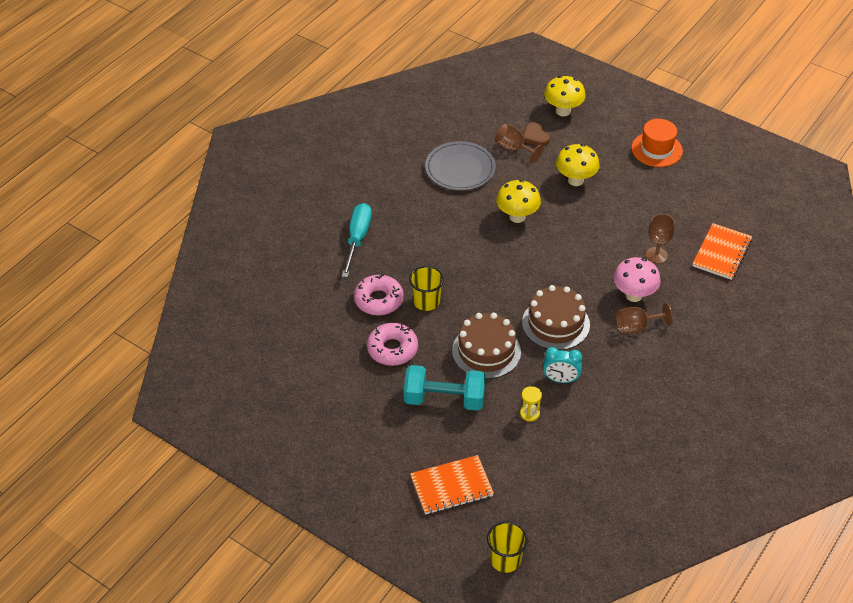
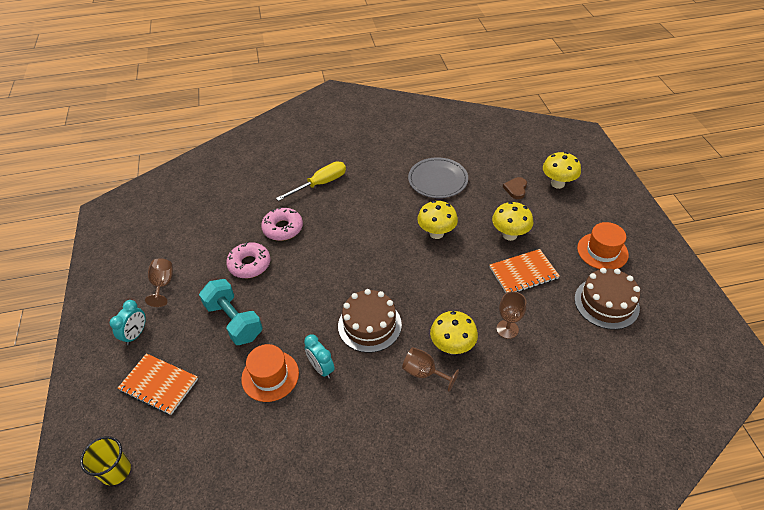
camera: 45 degrees right, 0 degrees up
turquoise screwdriver [342,203,372,278] -> yellow screwdriver [276,161,346,201]
yellow cup [409,266,444,311] -> none
brown cake [452,313,521,379] -> brown cake moved to [574,268,640,330]
brown goblet [495,124,543,163] -> brown goblet moved to [145,258,173,307]
yellow hourglass [520,386,542,422] -> orange hat [241,344,299,402]
pink mushroom [613,257,661,302] -> yellow mushroom [430,311,478,354]
orange notebook [692,223,752,280] -> orange notebook moved to [490,249,560,293]
none -> turquoise clock [110,300,146,345]

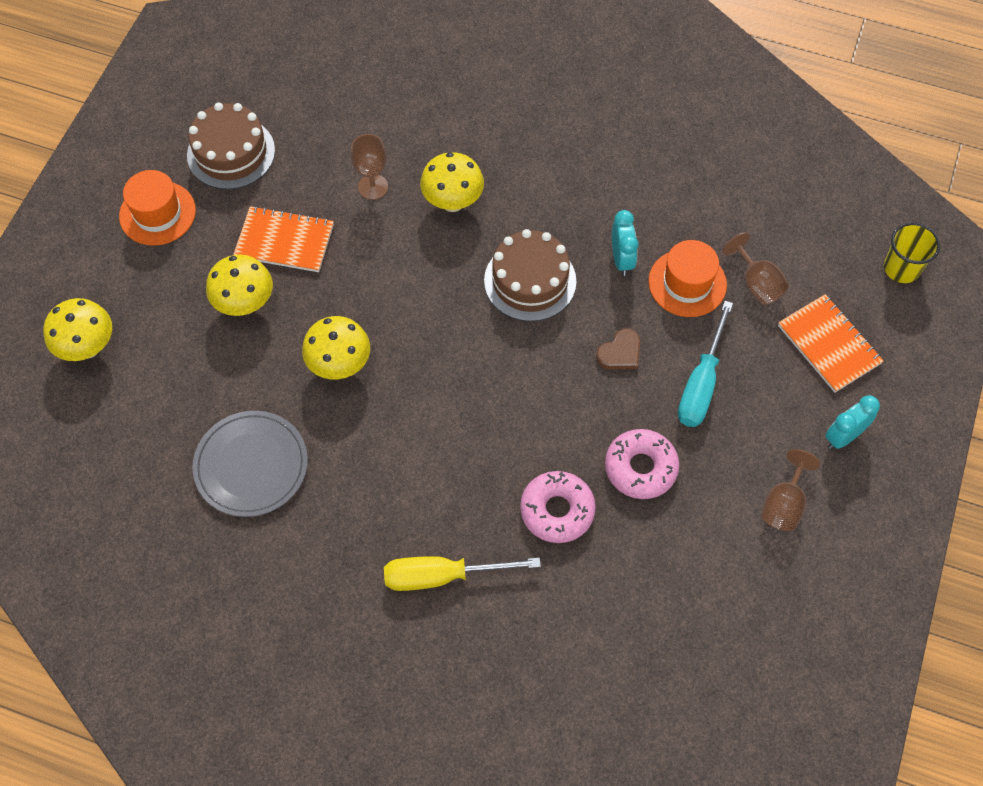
camera: 150 degrees left, 15 degrees up
turquoise dumbbell [199,279,263,345] -> turquoise screwdriver [678,301,733,427]
brown goblet [402,347,459,392] -> brown goblet moved to [723,232,789,305]
brown heart [503,177,527,199] -> brown heart moved to [596,328,640,369]

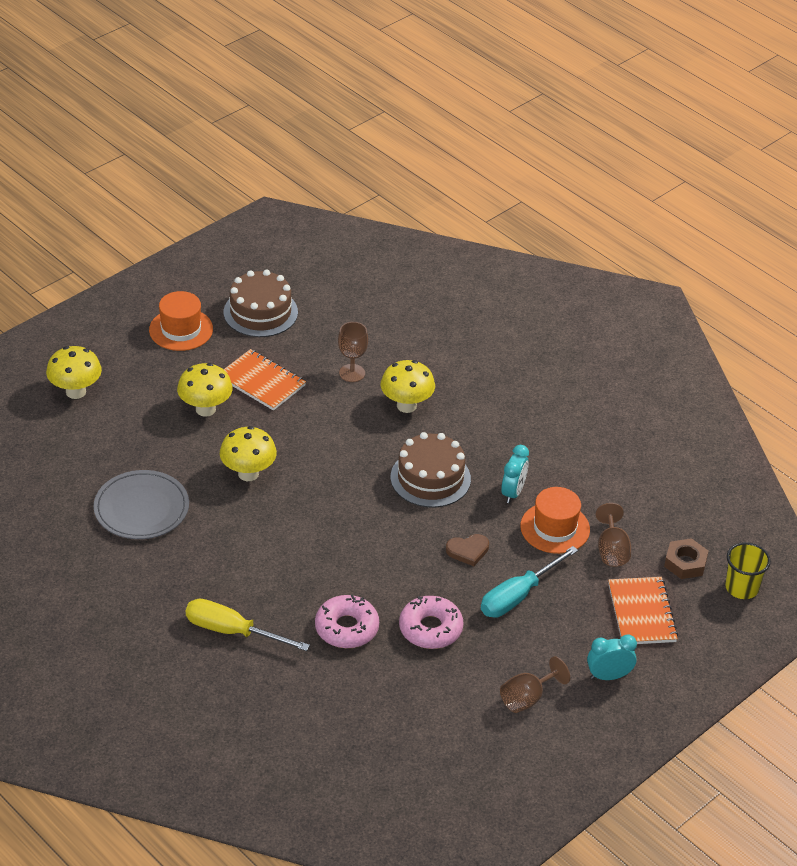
camera: 25 degrees right, 20 degrees down
none -> brown nut [664,538,709,579]

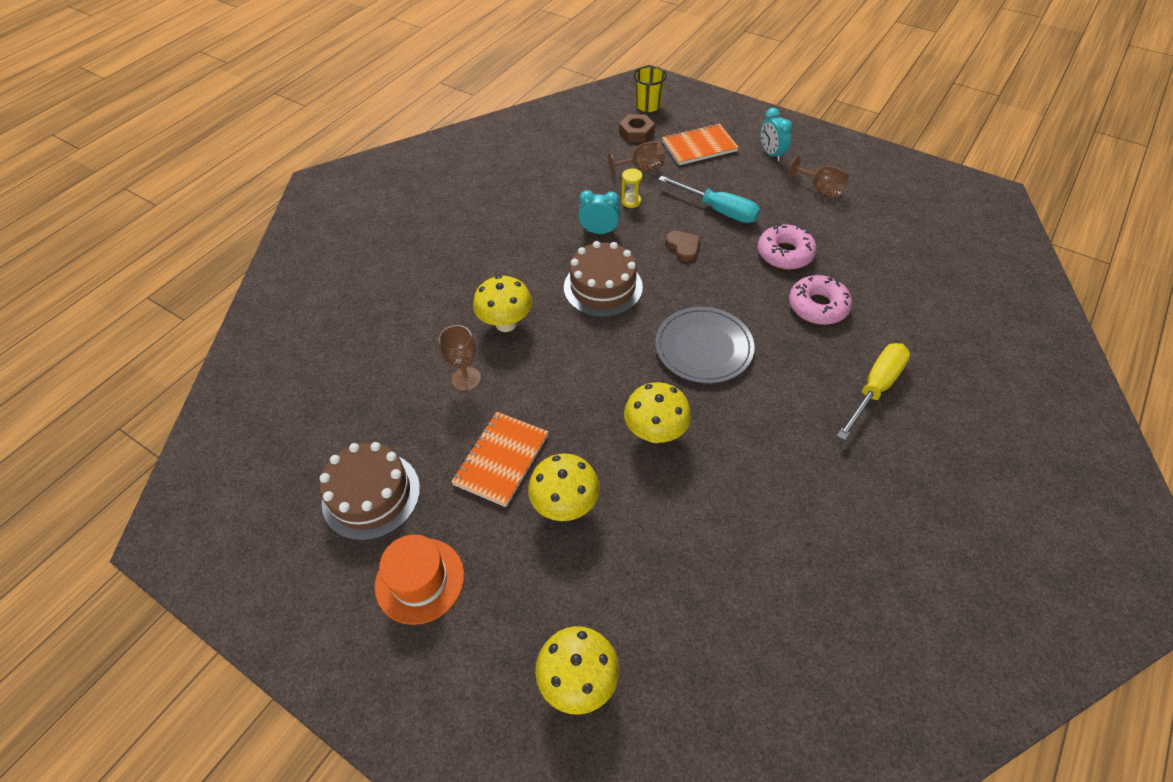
camera: 100 degrees left, 10 degrees up
grey plate [93,470,189,539] -> grey plate moved to [655,307,755,383]
yellow screwdriver [186,599,310,651] -> yellow screwdriver turned 150 degrees counterclockwise [837,343,910,440]
orange hat [520,487,590,554] -> yellow hourglass [621,169,643,208]

